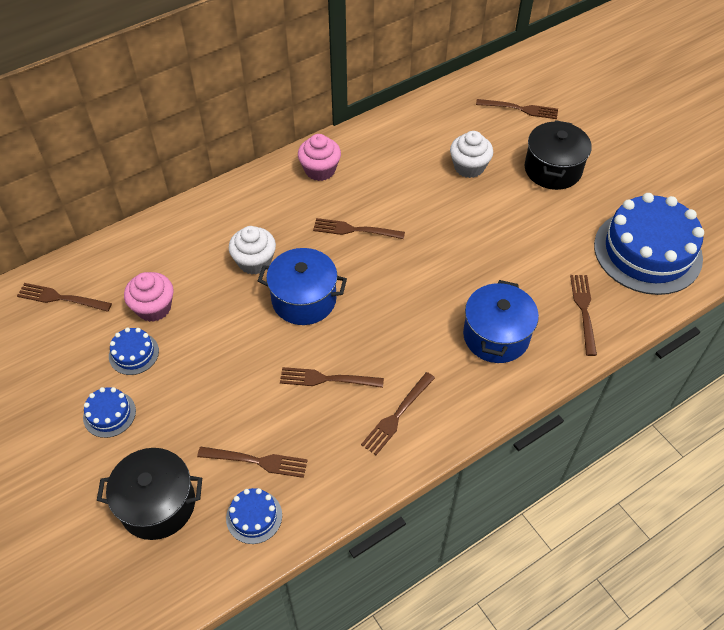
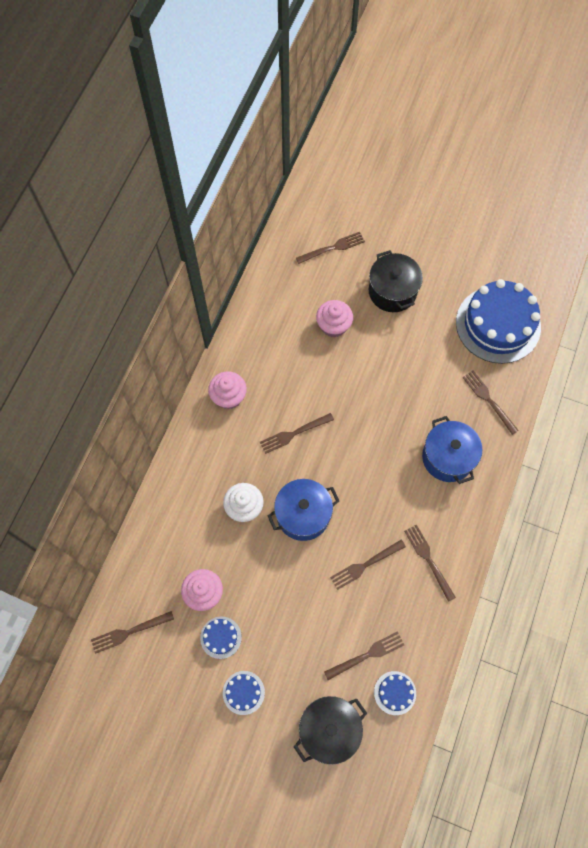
camera: 35 degrees left, 15 degrees up
brown fork [361,372,435,455] -> brown fork turned 150 degrees clockwise [404,524,456,602]
white cupcake [450,131,493,178] -> pink cupcake [316,300,353,338]

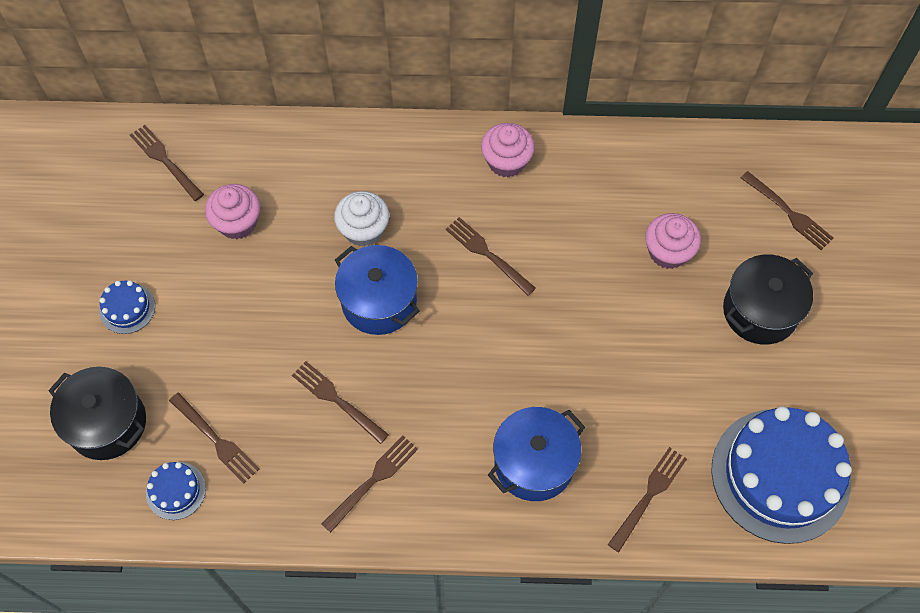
camera: 70 degrees right, 5 degrees down
blue cake [200,617,242,659] -> none

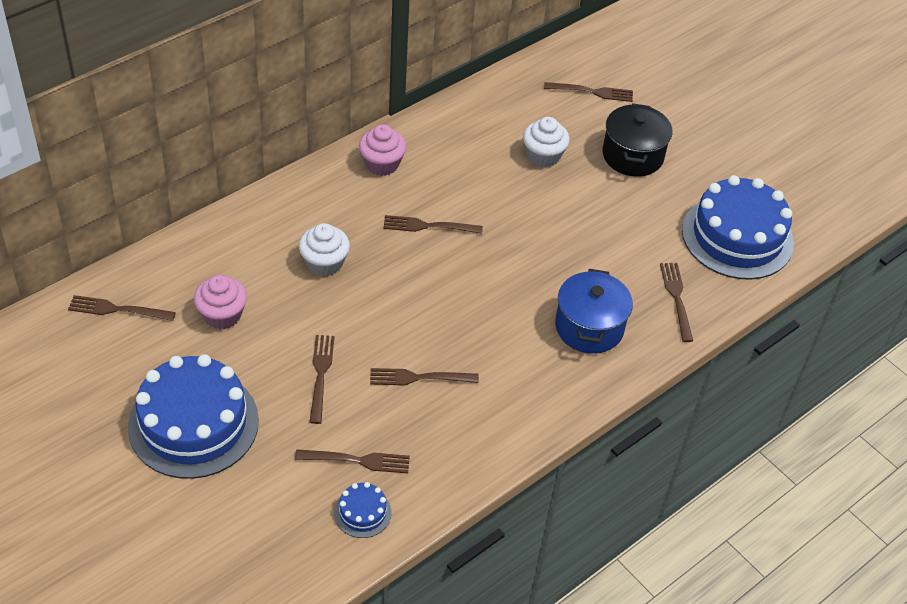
camera: 45 degrees left, 15 degrees down
black pot [48,367,146,460] -> none
blue cake [99,280,155,334] -> blue cake [128,354,259,479], size x2.33
brown fork [322,436,418,533] -> brown fork moved to [309,335,335,424]
blue pot [335,245,420,335] -> none
pink cupcake [645,213,701,269] -> white cupcake [523,117,570,167]

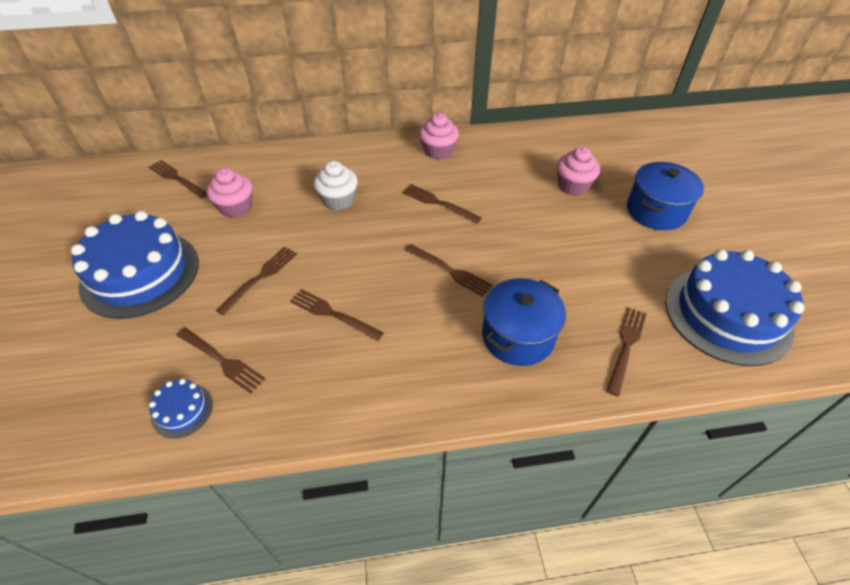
camera: 35 degrees right, 0 degrees up
white cupcake [523,117,570,167] -> pink cupcake [557,147,600,196]
brown fork [544,82,633,102] -> brown fork moved to [405,244,493,297]
black pot [603,103,673,177] -> blue pot [627,162,704,230]

